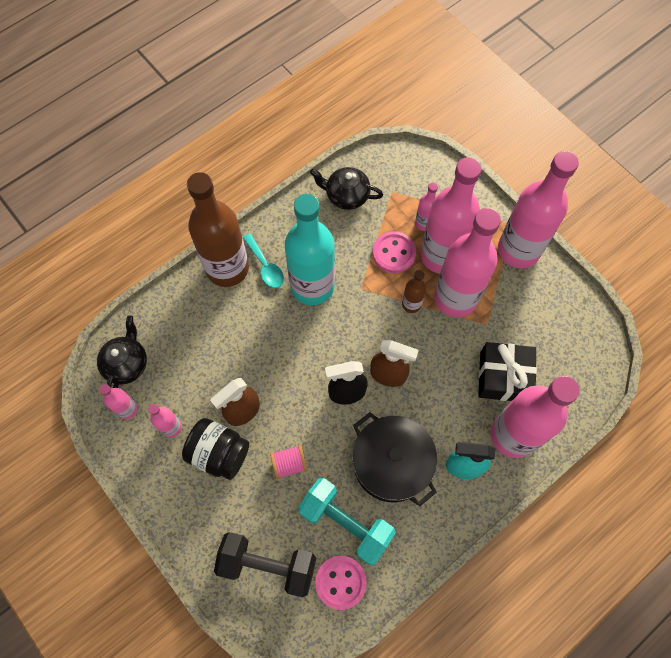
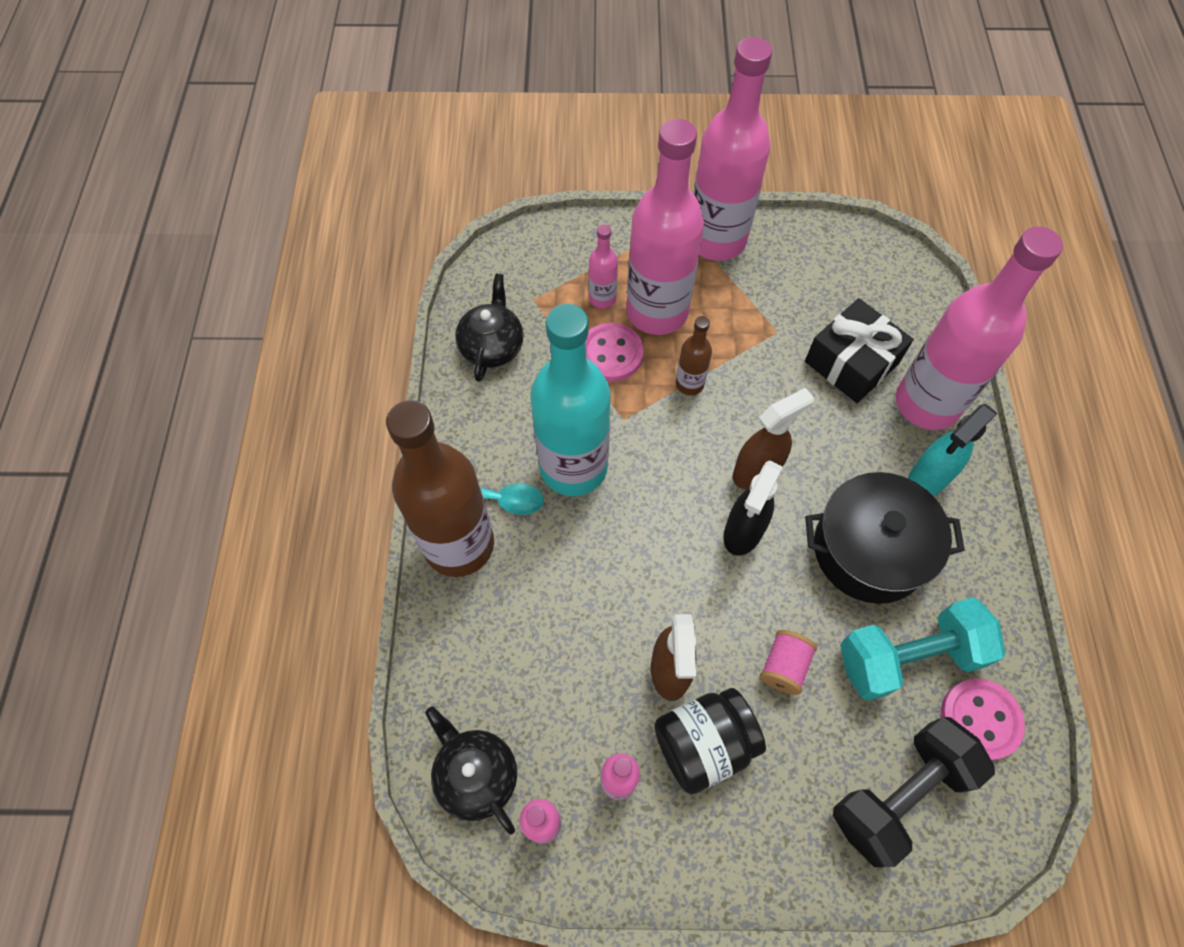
camera: 50 degrees left, 5 degrees down
black teapot [310,167,383,210] -> black teapot turned 135 degrees clockwise [455,273,524,382]
pink bottle [434,208,501,317] -> none

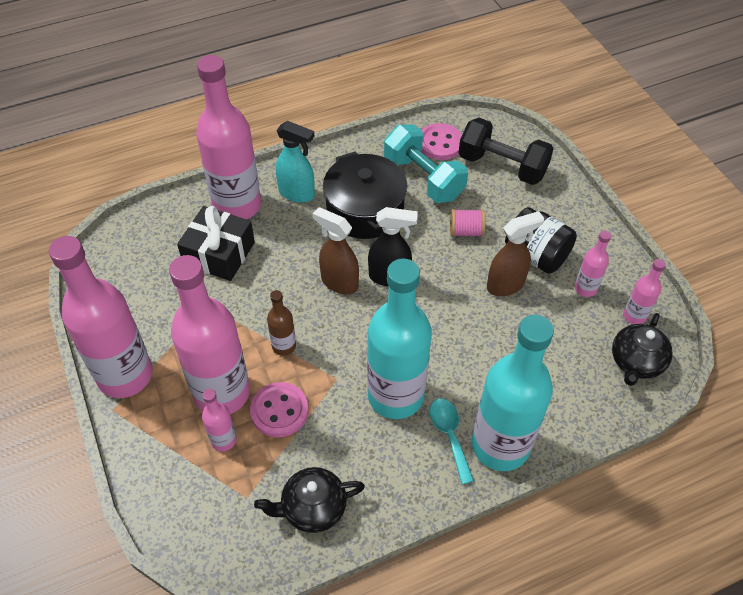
camera: 115 degrees left, 10 degrees down
brown bottle [386,400,494,577] -> turquoise bottle [472,314,554,471]

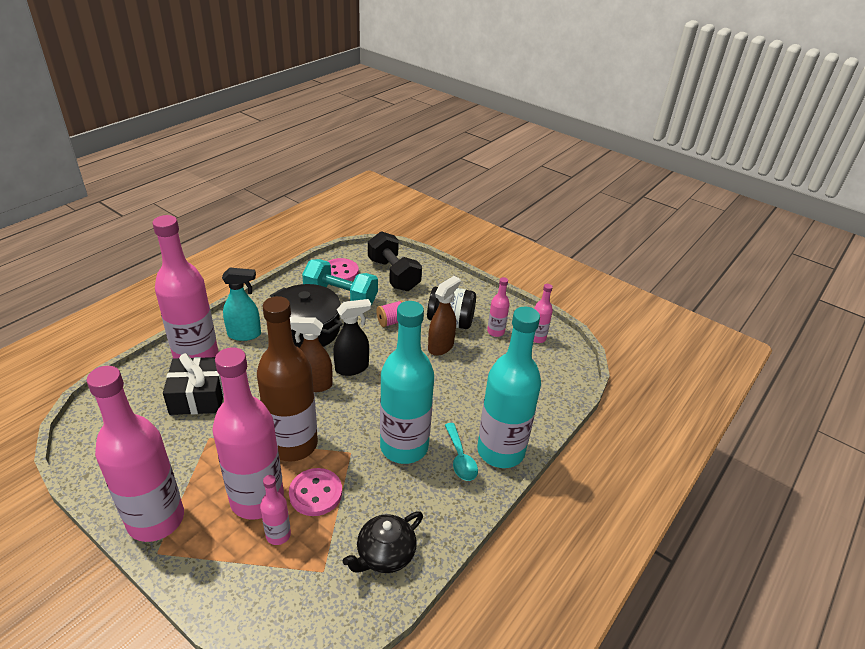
camera: 30 degrees left, 15 degrees down
brown bottle [267,290,296,356] -> brown bottle [257,296,318,462], size x2.25
turquoise spoon [430,399,474,484] -> turquoise spoon turned 150 degrees counterclockwise [445,423,478,481]
black dumbbell [459,118,554,185] -> black dumbbell turned 60 degrees clockwise [368,231,422,291]
black teapot [612,313,673,386] -> none

